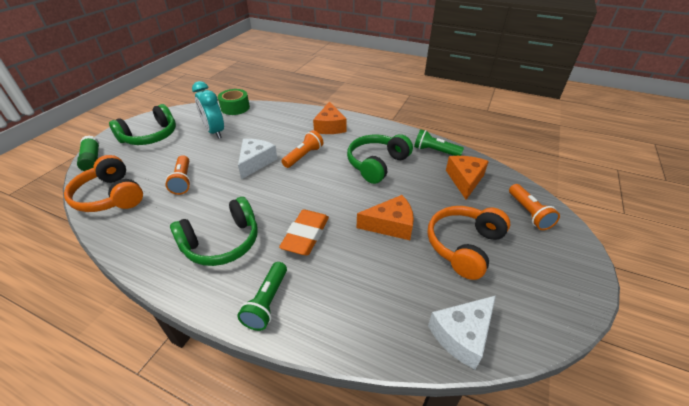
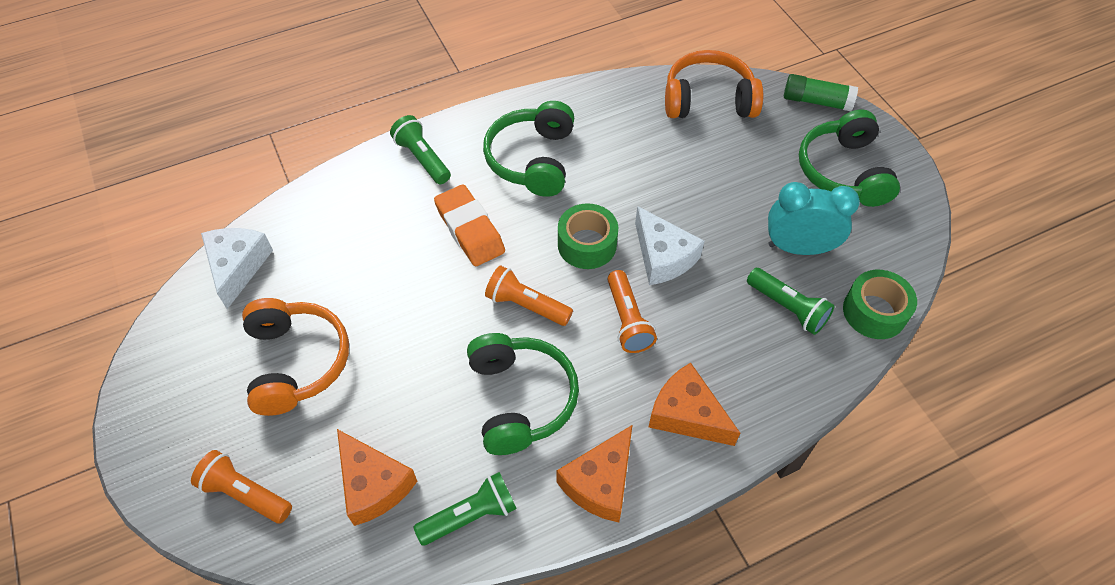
camera: 130 degrees right, 15 degrees up
orange flashlight [165,155,191,195] -> orange flashlight moved to [485,265,573,326]
orange cheese [357,195,414,240] -> orange cheese moved to [557,425,632,523]
none -> green tape [558,203,618,269]
none -> green flashlight [747,268,835,335]

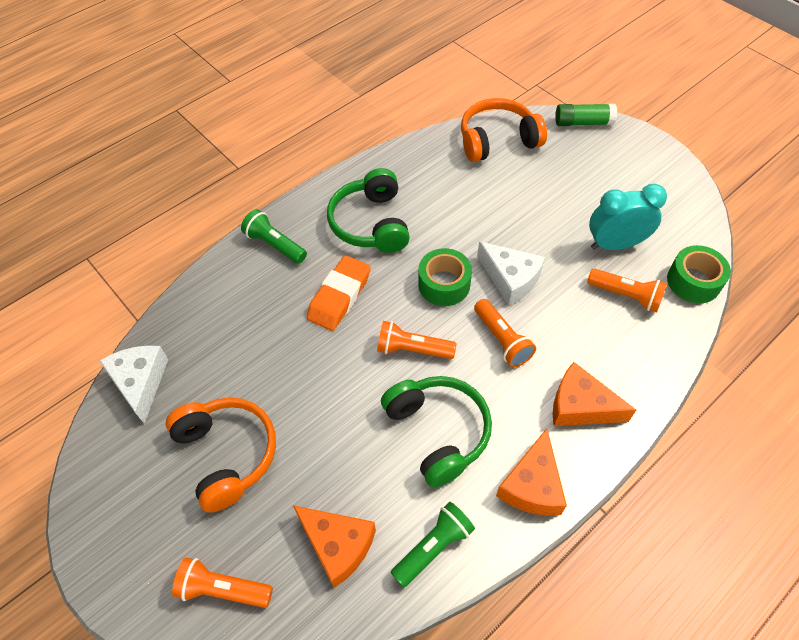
camera: 15 degrees left, 0 degrees up
orange eraser [434,184,505,266] -> orange eraser turned 75 degrees clockwise [307,255,371,331]
green flashlight [747,268,835,335] -> orange flashlight [587,268,667,312]
green headphones [799,109,900,207] -> none

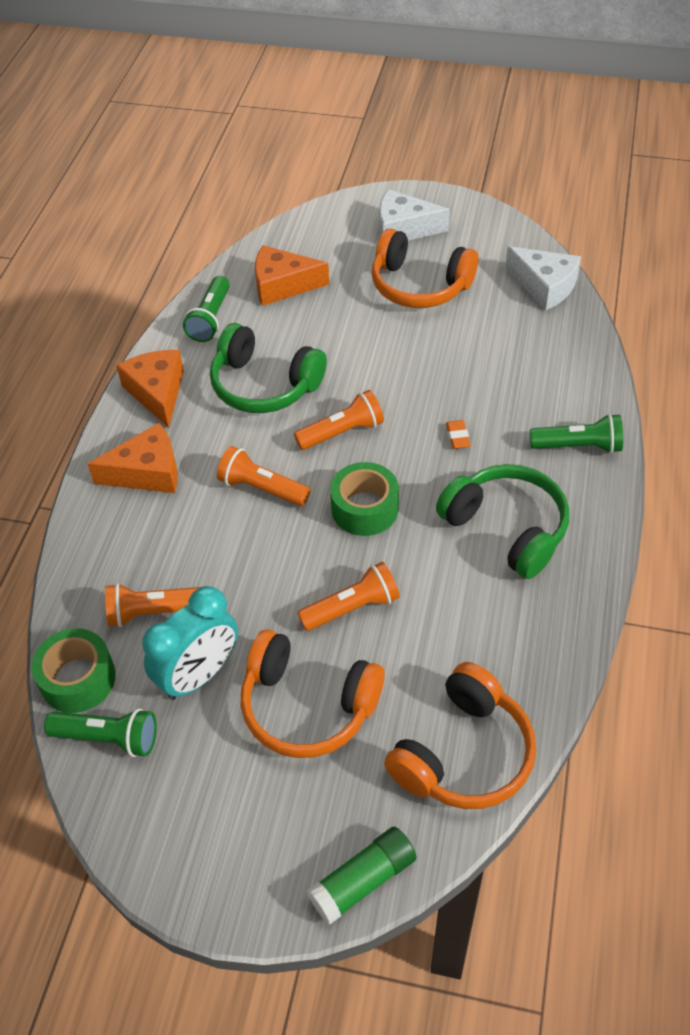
camera: 145 degrees right, 5 degrees down
orange flashlight [172,558,273,608] -> orange flashlight moved to [297,562,400,631]
orange eraser [307,255,371,331] -> orange eraser [446,420,471,449], size x0.43
white cheese [477,241,545,306] -> white cheese moved to [379,189,450,240]
none -> green flashlight [44,708,157,757]
none -> orange headphones [240,629,385,758]

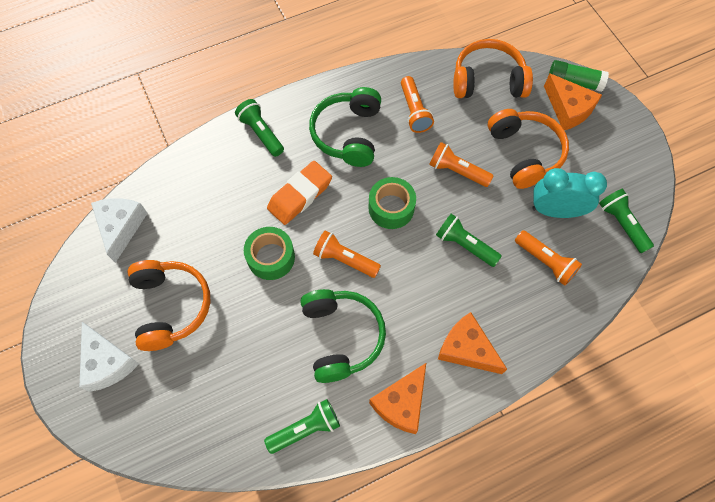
camera: 130 degrees left, 15 degrees up
green tape [31,628,116,713] -> green tape moved to [244,227,295,280]
orange flashlight [217,446,310,506] -> orange flashlight moved to [401,76,434,133]
orange cheese [255,245,329,306] -> orange cheese moved to [544,73,602,130]
orange eraser [446,420,471,449] -> orange eraser [267,161,332,225], size x2.30
none -> green flashlight [436,214,502,267]

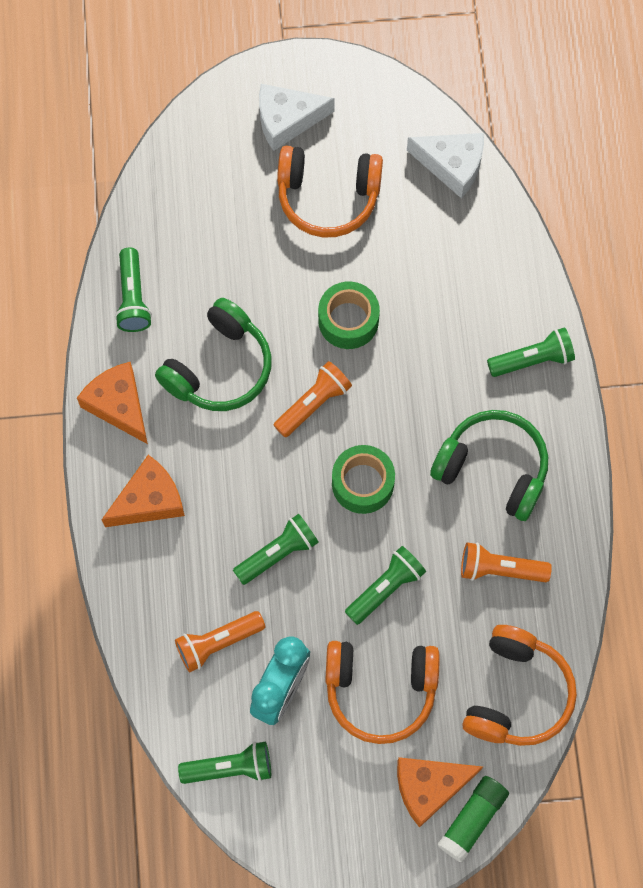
camera: 110 degrees right, 5 degrees up
orange eraser [267,161,332,225] -> none
green headphones [300,289,386,383] -> green headphones turned 60 degrees counterclockwise [155,298,272,411]
orange flashlight [429,142,494,187] -> green flashlight [345,546,426,625]

